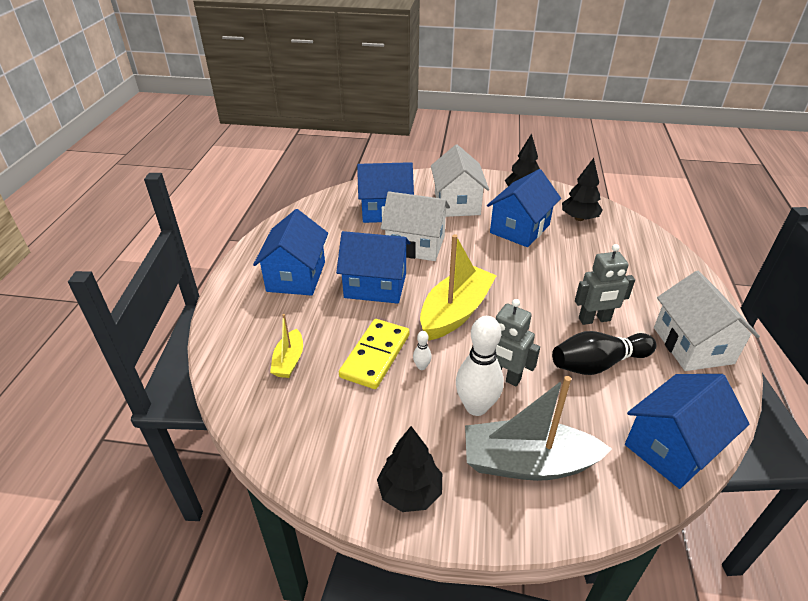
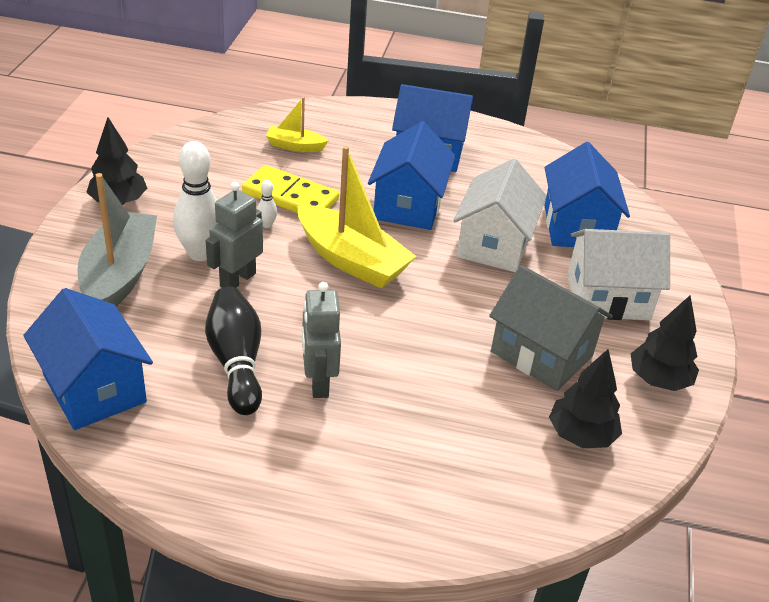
camera: 90 degrees right, 0 degrees up
blue house [487,169,561,247] -> grey house [489,265,613,391]
white house [654,271,760,371] -> none

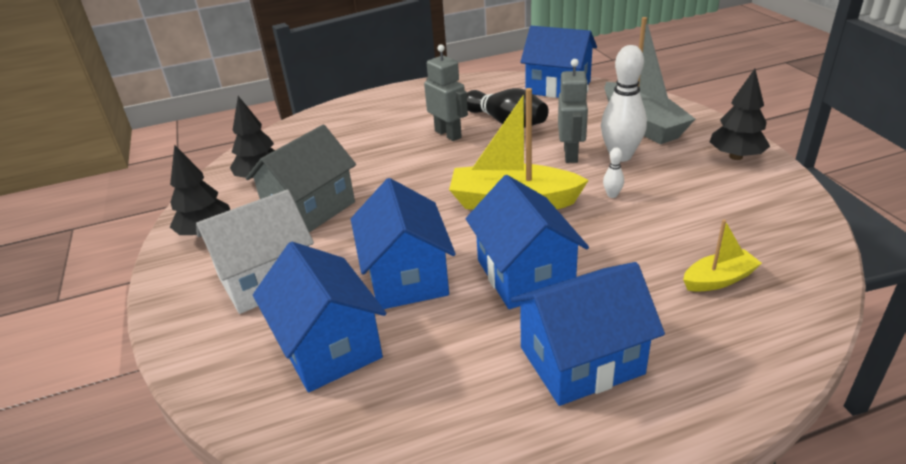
camera: 155 degrees right, 5 degrees down
yellow domino [242,165,339,213] -> none
white house [453,159,547,272] -> blue house [351,178,456,309]
grey house [489,265,613,391] -> grey house turned 60 degrees counterclockwise [246,125,356,232]

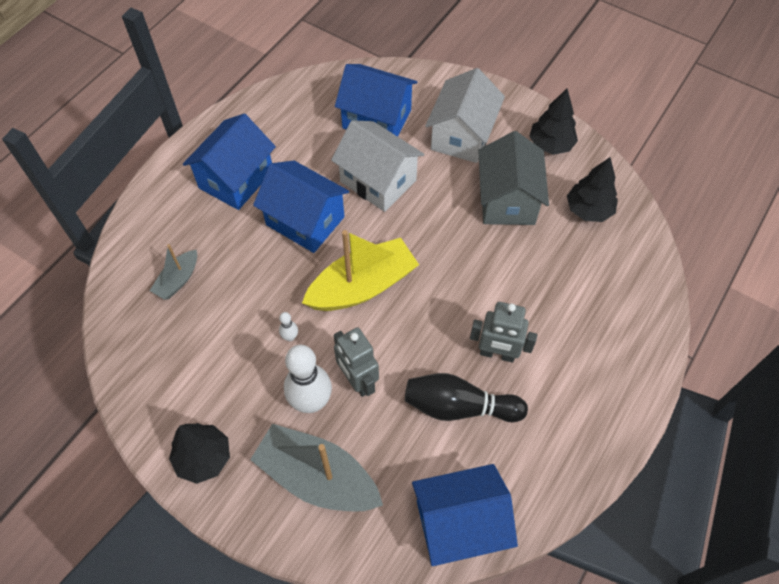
camera: 140 degrees right, 25 degrees up
blue house [351,178,456,309] -> white house [331,120,424,212]
yellow boat [683,219,762,292] -> grey boat [150,244,197,300]

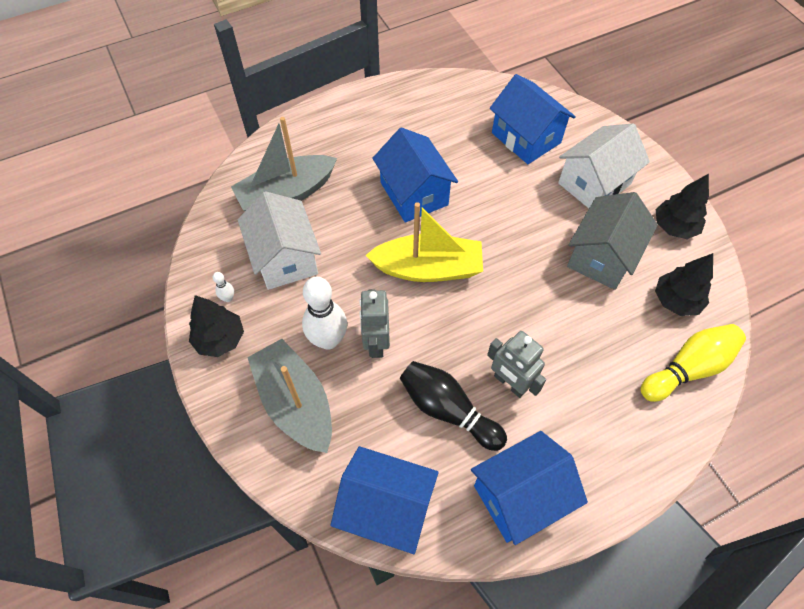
camera: 30 degrees right, 0 degrees up
grey boat [150,244,197,300] -> grey boat [231,117,337,211], size x1.93
blue house [183,114,276,210] -> blue house moved to [471,431,588,545]
white bowling pin [279,312,298,341] -> white bowling pin moved to [213,272,234,302]
white house [331,120,424,212] -> white house moved to [238,191,321,290]
none -> yellow bowling pin [641,324,746,402]

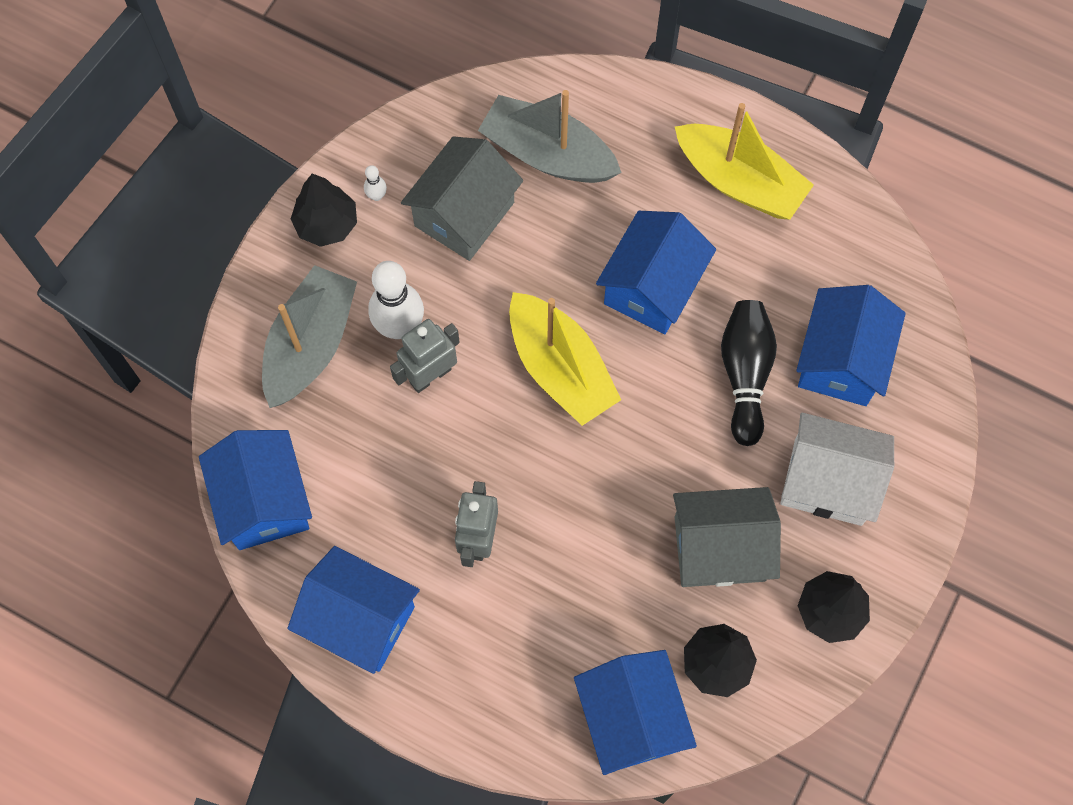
camera: 55 degrees right, 10 degrees up
white house [238,191,321,290] -> grey house [401,136,523,261]
black bowling pin [400,361,507,451] -> black bowling pin moved to [721,300,777,446]
yellow bowling pin [641,324,746,402] -> blue house [574,650,697,775]
none -> yellow boat [675,103,814,220]

